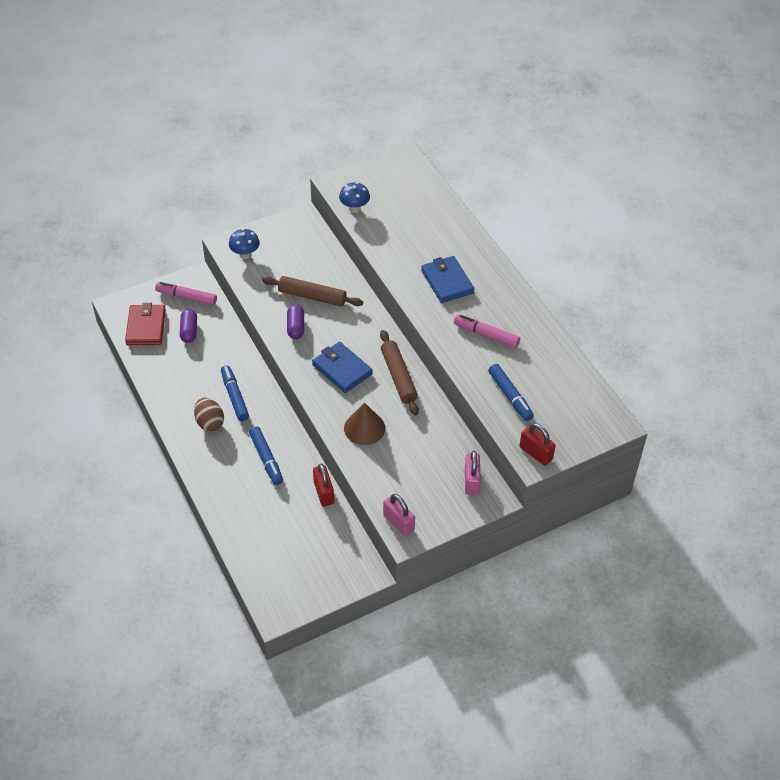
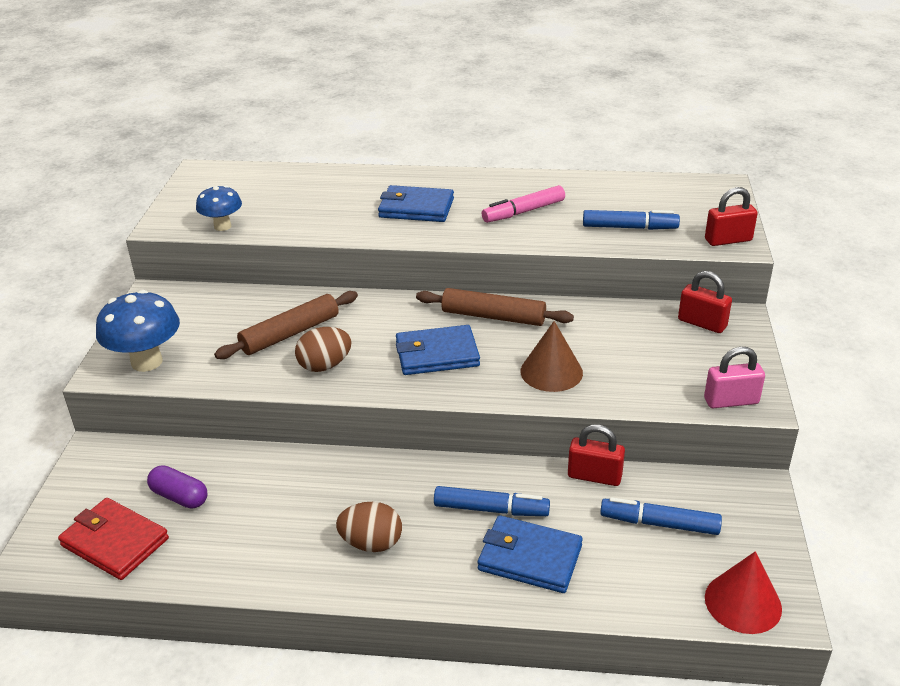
camera: 55 degrees left, 15 degrees down
pink marker [155,282,217,305] -> none
blue marker [221,365,249,421] -> blue marker moved to [600,497,722,535]
blue mushroom [229,229,260,259] -> blue mushroom [96,290,180,372], size x1.59
purple capsule [287,305,304,339] -> brown egg [295,327,352,372]
pink padlock [465,451,481,495] -> red padlock [678,271,732,333]
none -> blue wallet [478,515,583,593]
none -> red cone [705,551,782,634]

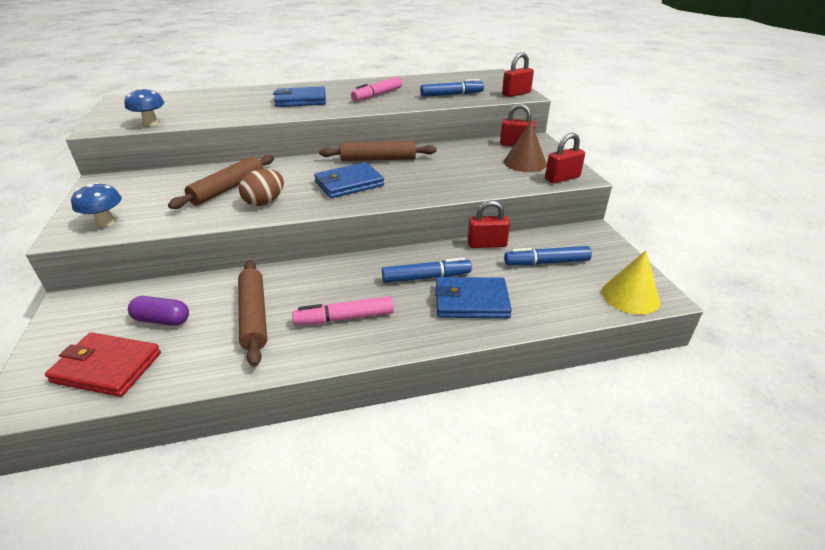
camera: 20 degrees left, 0 degrees up
blue mushroom [96,290,180,372] -> blue mushroom [71,183,122,227], size x0.63
brown egg [336,502,402,552] -> pink marker [292,296,394,325]
brown cone [520,321,583,392] -> brown cone moved to [504,121,547,172]
pink padlock [704,347,765,408] -> red padlock [545,133,585,183]
red cone [705,551,782,634] -> yellow cone [602,251,660,315]
none -> brown rolling pin [238,260,267,367]

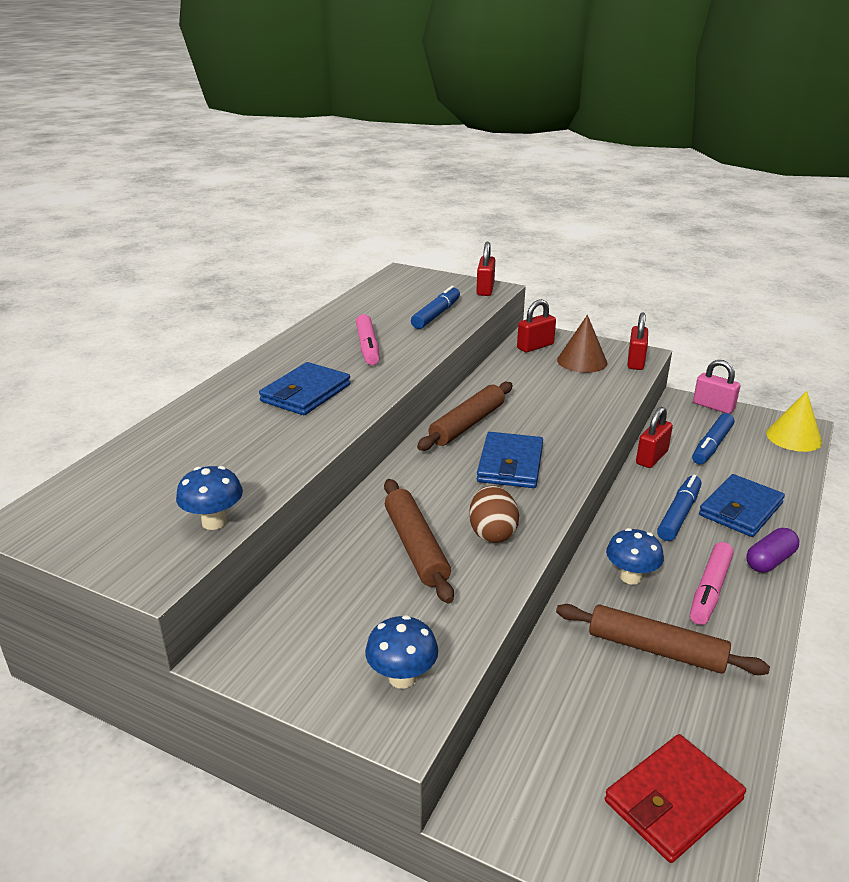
camera: 50 degrees left, 5 degrees down
purple capsule [128,296,189,326] -> purple capsule moved to [746,528,799,573]
none -> blue mushroom [606,528,664,585]
none -> pink padlock [693,360,741,414]

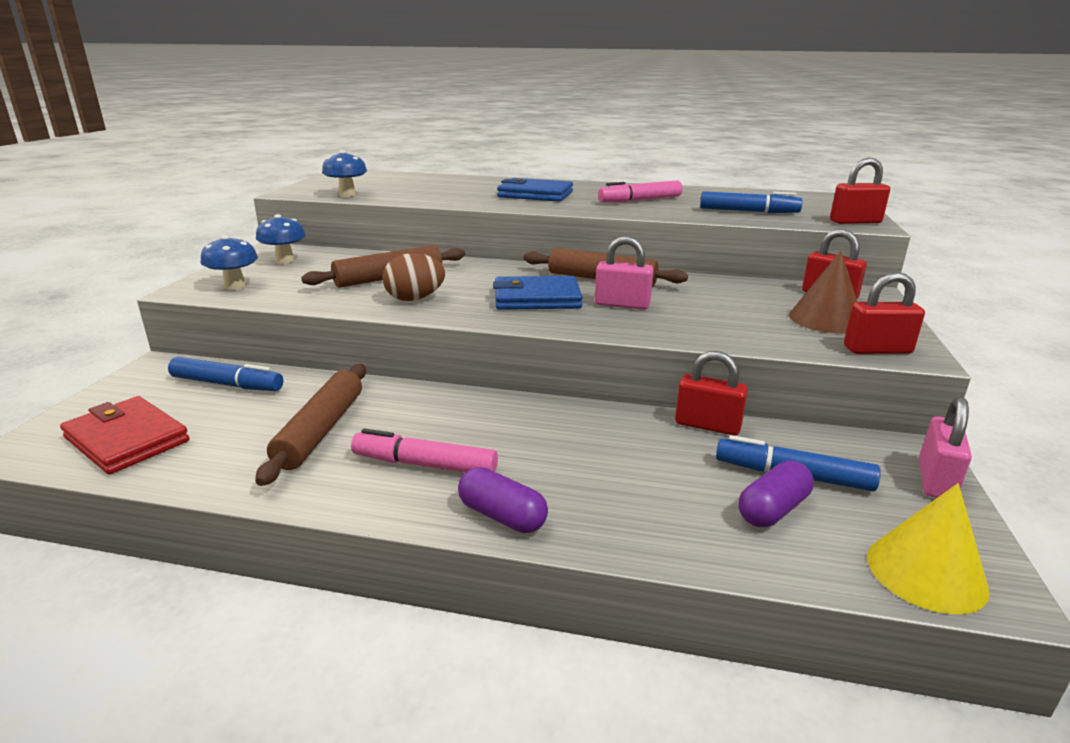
camera: 75 degrees right, 5 degrees down
blue mushroom [606,528,664,585] -> blue mushroom moved to [256,214,306,264]
blue marker [657,475,702,541] -> blue marker moved to [168,357,283,391]
blue wallet [699,474,785,537] -> none
none -> pink padlock [595,236,653,310]
none -> purple capsule [738,461,814,527]

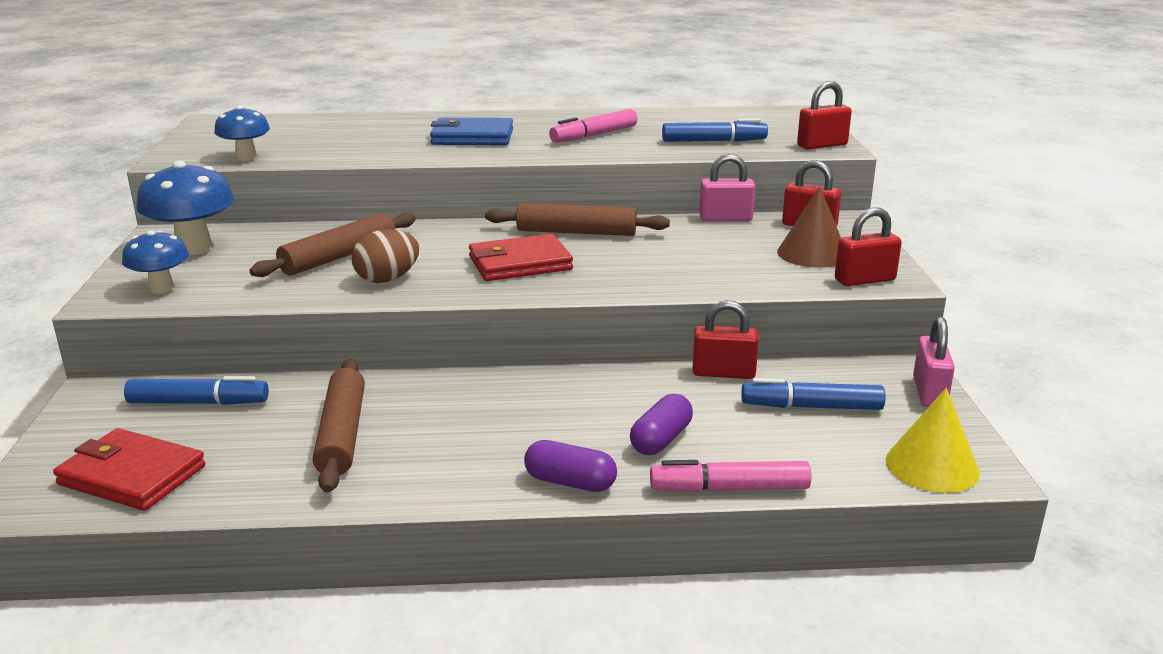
camera: 15 degrees left, 0 degrees up
blue mushroom [256,214,306,264] -> blue mushroom [136,161,234,255], size x1.59
pink marker [351,429,498,473] -> pink marker moved to [650,460,811,492]
blue wallet [493,276,583,310] -> red wallet [469,234,573,281]
pink padlock [595,236,653,310] -> pink padlock moved to [699,154,755,221]
purple capsule [738,461,814,527] -> purple capsule moved to [630,394,693,455]

